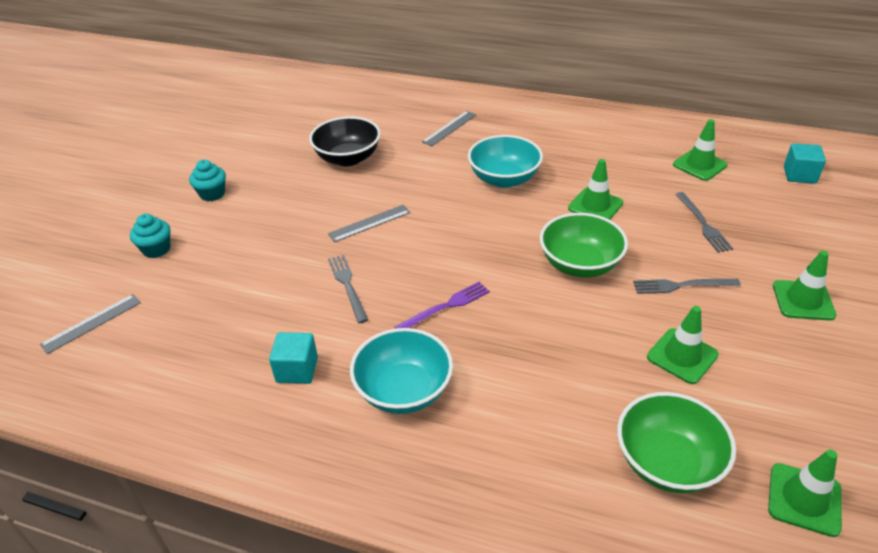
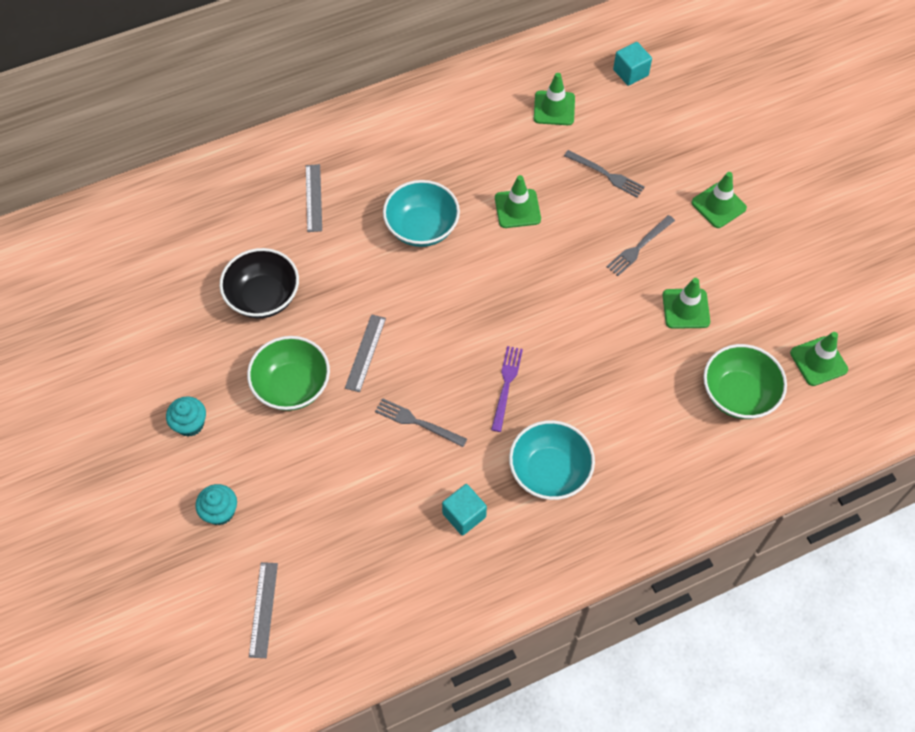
camera: 45 degrees left, 20 degrees up
green bowl [540,213,628,278] -> green bowl moved to [247,336,330,411]

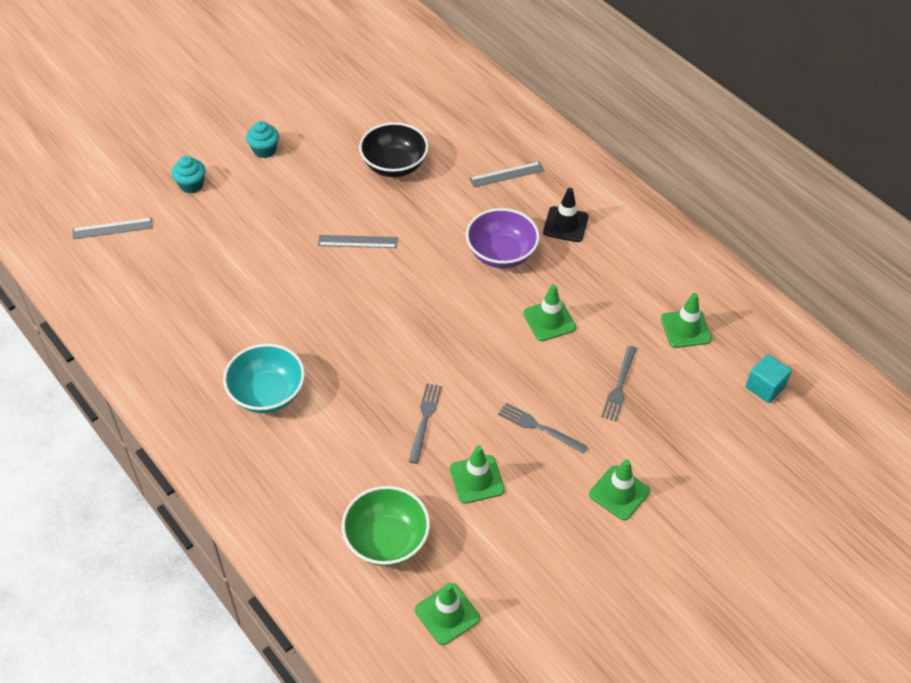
camera: 75 degrees right, 10 degrees down
green bowl [247,336,330,411] -> none
grey fork [375,398,467,447] -> grey fork moved to [408,384,442,464]
turquoise bowl [383,180,460,247] -> purple bowl [466,208,539,268]
turquoise cube [442,484,487,536] -> none
purple fork [491,346,523,432] -> none
none -> black traffic cone [543,188,588,242]

